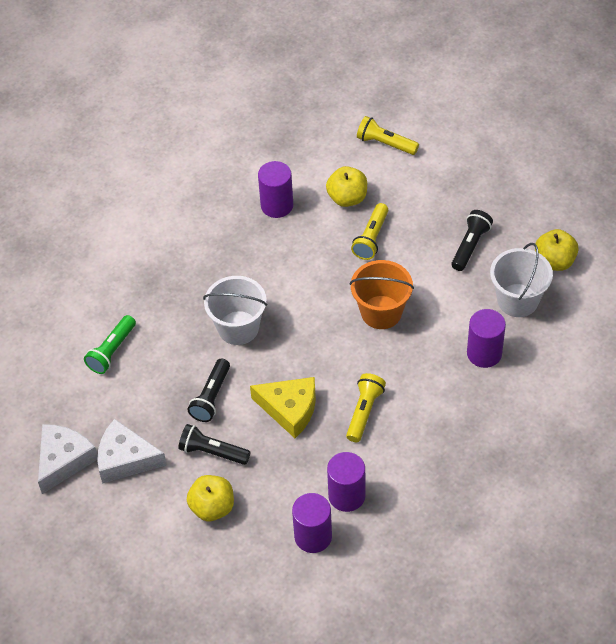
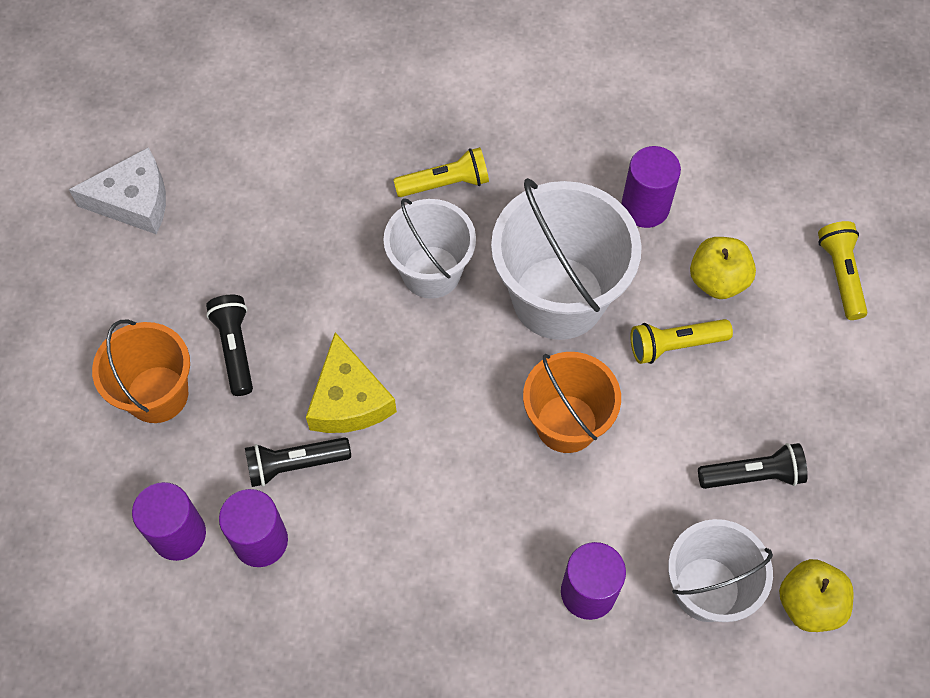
camera: 55 degrees right, 10 degrees up
green flashlight [84,315,136,374] -> none
white cheese [97,419,167,484] -> none
yellow apple [187,475,234,521] -> orange bucket [92,320,190,423]
black flashlight [188,359,230,422] -> black flashlight moved to [245,437,351,487]
yellow flashlight [346,373,386,442] -> yellow flashlight moved to [393,147,489,197]
none -> white bucket [491,178,642,340]

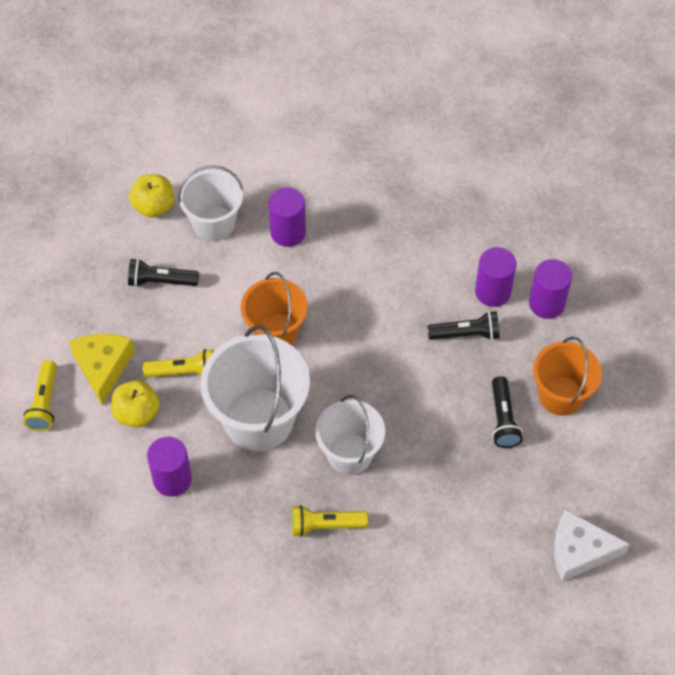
camera: 170 degrees left, 5 degrees down
yellow cheese [306,332,397,433] -> yellow cheese moved to [69,334,135,404]

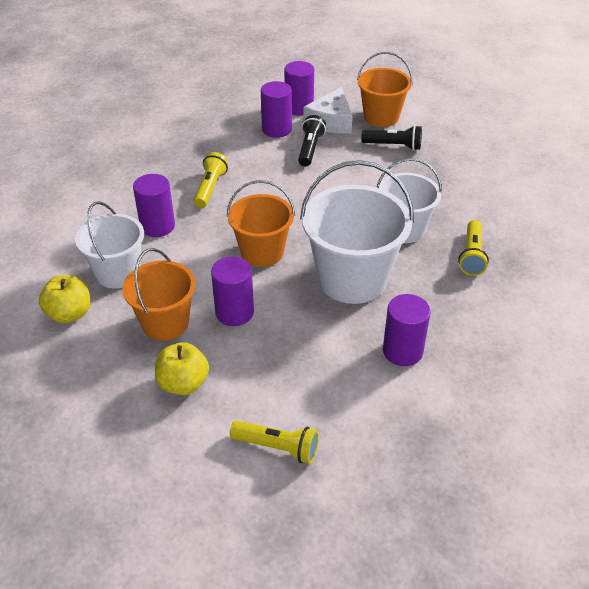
camera: 75 degrees left, 15 degrees down
yellow cheese [69,334,135,404] -> none
yellow apple [111,380,160,428] -> yellow apple moved to [155,342,209,395]
black flashlight [128,258,199,287] -> orange bucket [122,248,196,341]
yellow flashlight [143,349,214,377] -> yellow flashlight moved to [193,152,228,208]
white cheese [554,509,630,582] -> white cheese moved to [303,87,353,133]
none -> purple cylinder [211,257,254,326]

